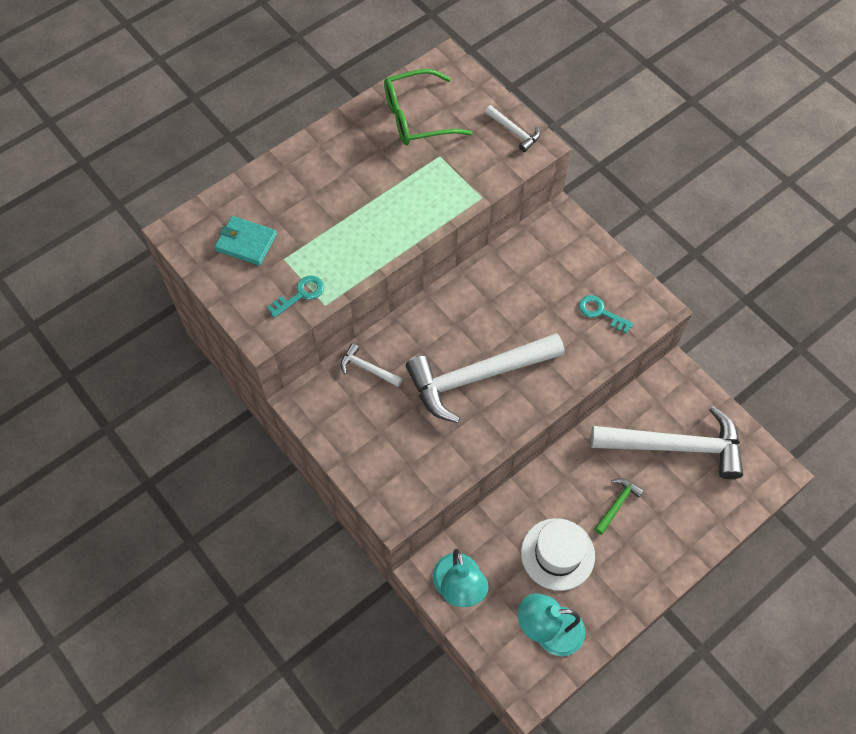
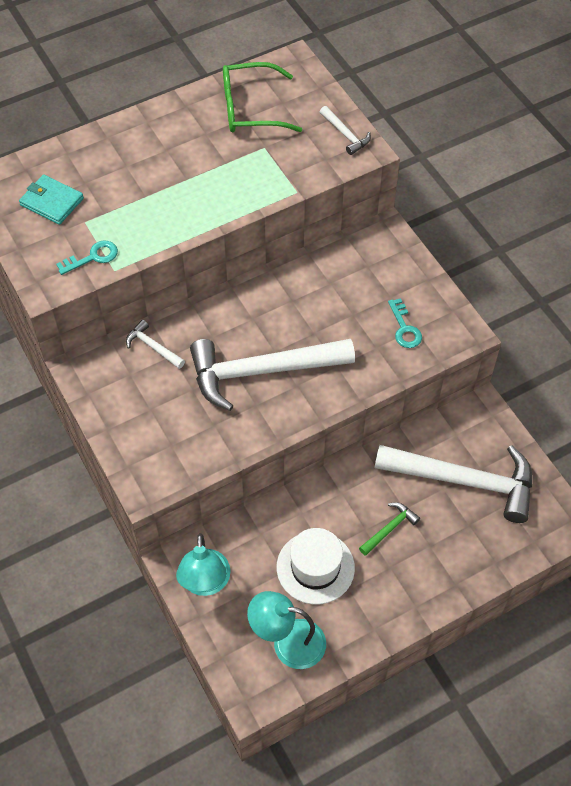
camera: 10 degrees right, 5 degrees down
turquoise key [579,295,633,334] -> turquoise key turned 150 degrees counterclockwise [388,298,422,348]

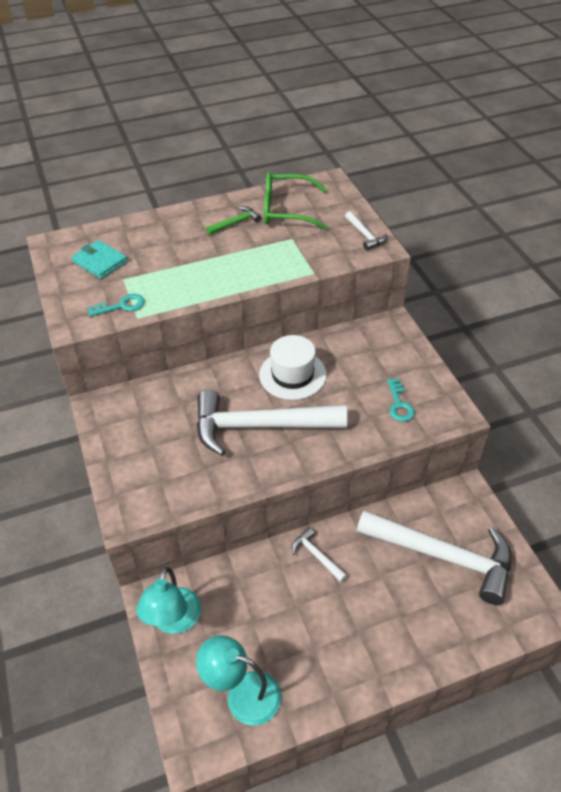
camera: 10 degrees right, 10 degrees down
white hammer [126,320,185,369] -> white hammer moved to [292,527,348,582]
white hat [277,528,355,604] -> white hat moved to [259,335,327,400]
green hammer [359,502,420,556] -> green hammer moved to [206,207,262,235]

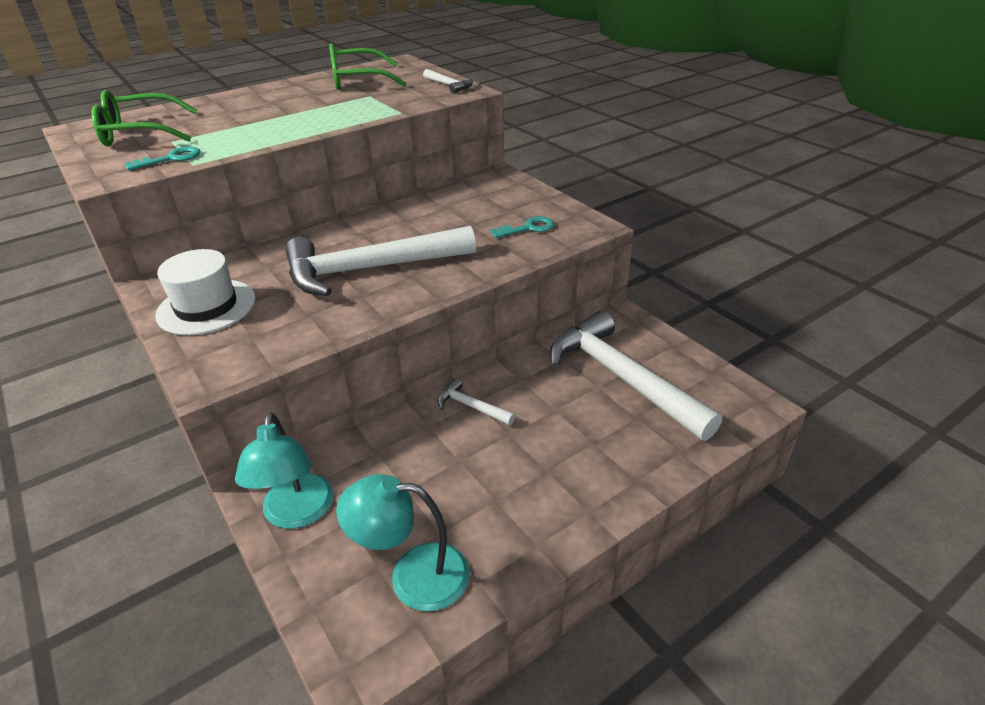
camera: 15 degrees left, 10 degrees down
turquoise wallet [72,240,128,279] -> green glasses [91,90,197,147]
green hammer [206,207,262,235] -> none
white hat [259,335,327,400] -> white hat moved to [155,249,256,335]
white hammer [357,510,511,605] -> white hammer turned 135 degrees counterclockwise [549,311,722,441]
turquoise key [387,378,415,422] -> turquoise key turned 90 degrees counterclockwise [490,216,554,238]

